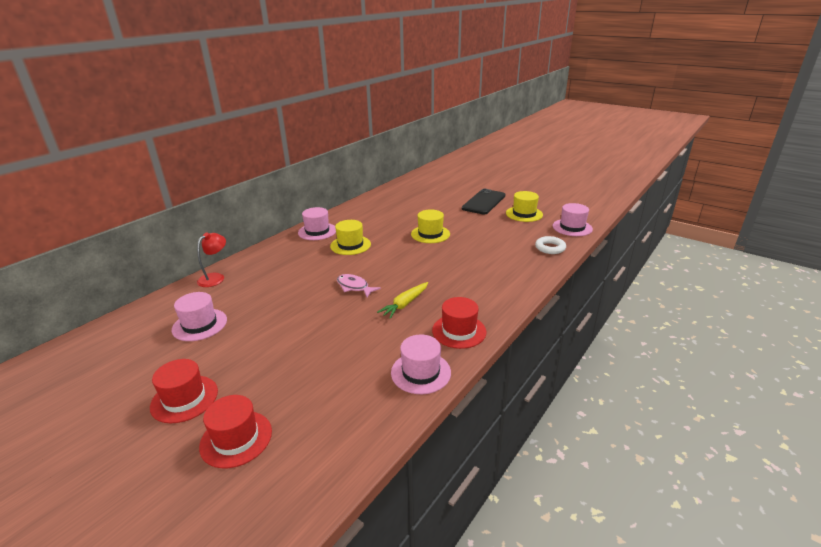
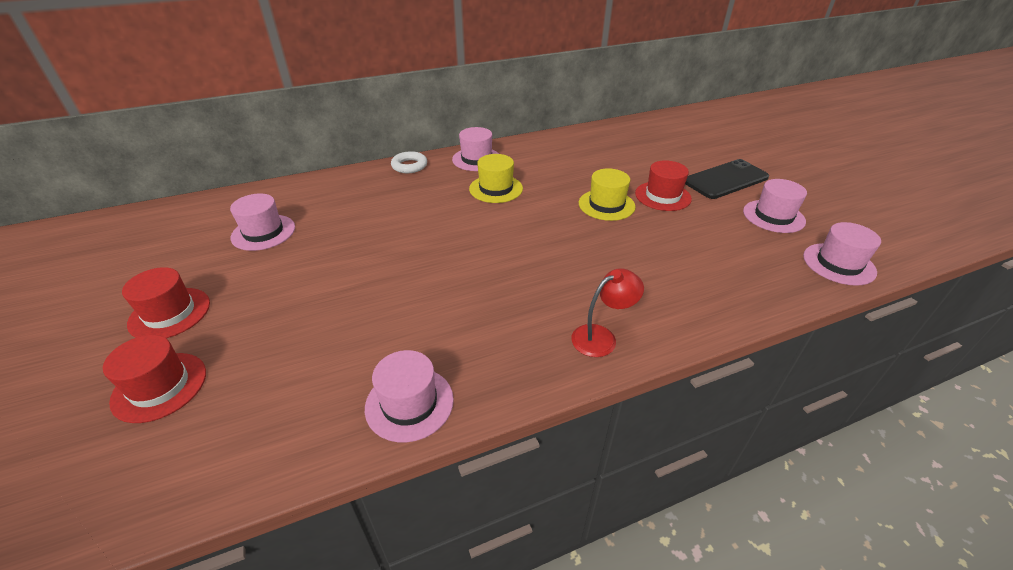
camera: 30 degrees right, 10 degrees up
red lamp [197,233,226,287] -> red lamp moved to [571,268,644,357]
pink fish [337,274,381,297] -> none
yellow carrot [377,282,428,319] -> none
red hat [432,297,487,349] -> red hat moved to [635,160,692,211]
yellow hat [506,191,543,222] -> pink hat [743,179,807,233]
white ring [535,236,566,254] -> white ring moved to [391,151,427,173]

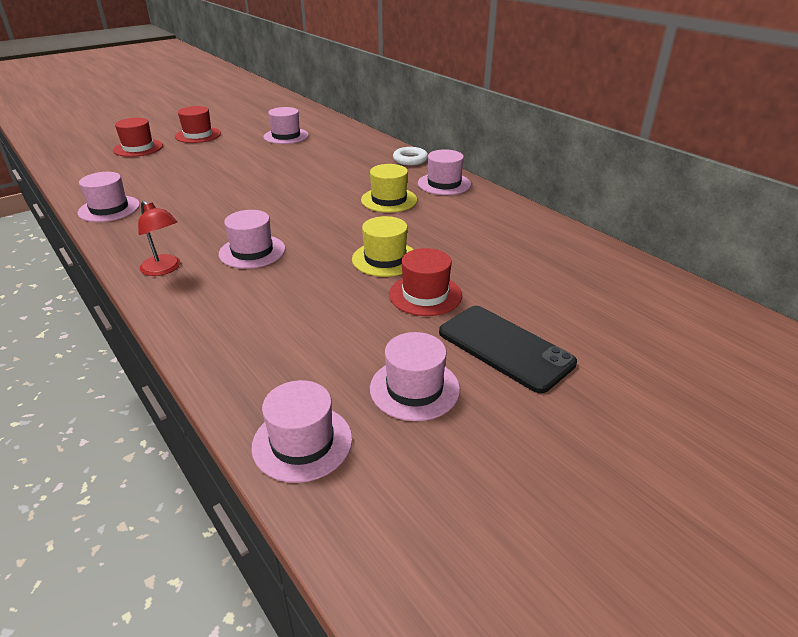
camera: 75 degrees right, 5 degrees down
none -> pink hat [219,210,285,269]

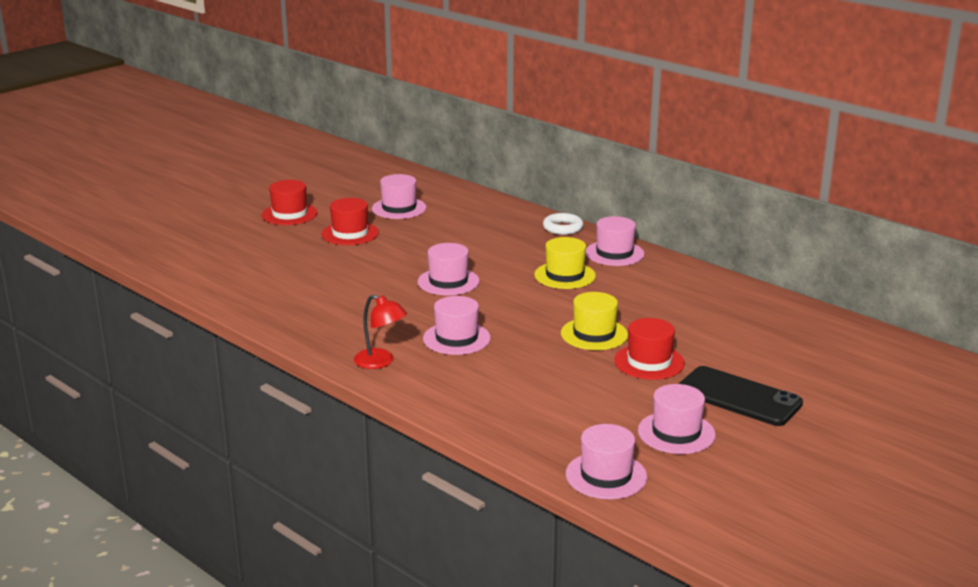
camera: 10 degrees left, 10 degrees down
pink hat [78,172,140,222] -> pink hat moved to [418,243,479,295]
red hat [113,118,163,157] -> red hat moved to [322,198,379,245]

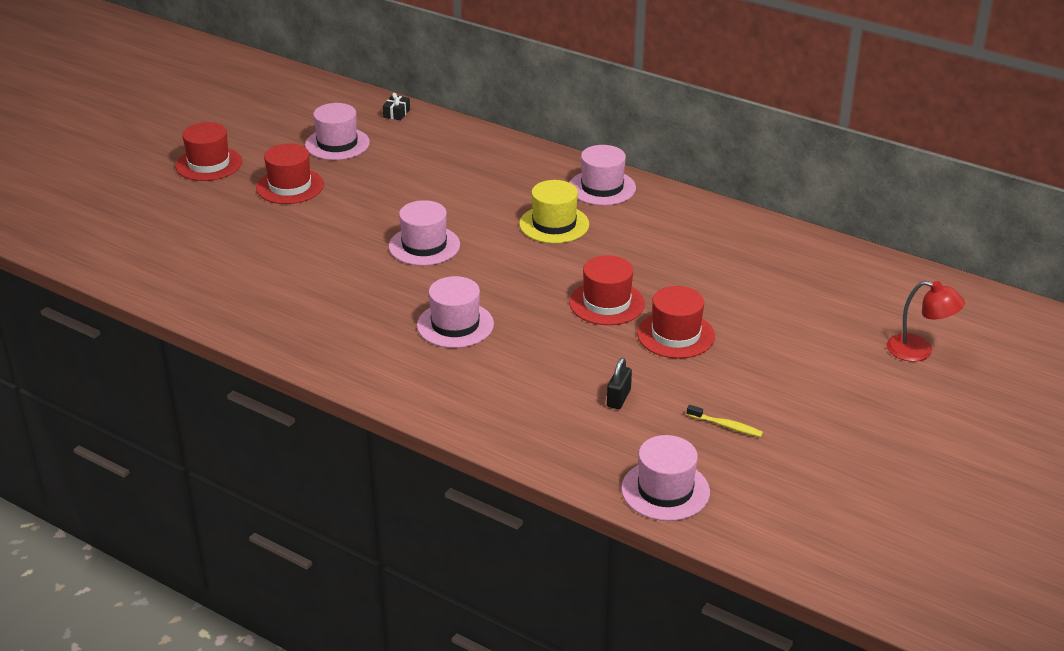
camera: 10 degrees left, 10 degrees up
red lamp [354,294,407,369] -> red lamp moved to [887,281,965,362]
white ring [543,213,584,235] -> none
yellow hat [561,292,628,350] -> red hat [569,255,645,325]
pink hat [638,384,716,454] -> yellow toothbrush [687,405,763,437]
black phone [679,366,803,426] -> none
none -> black gift [383,93,410,120]
none -> black padlock [607,358,632,409]

